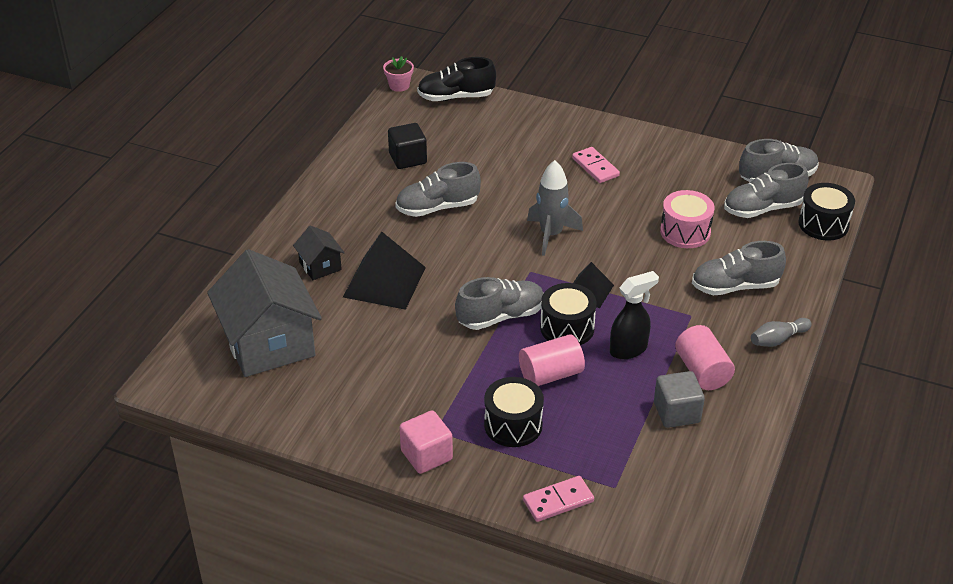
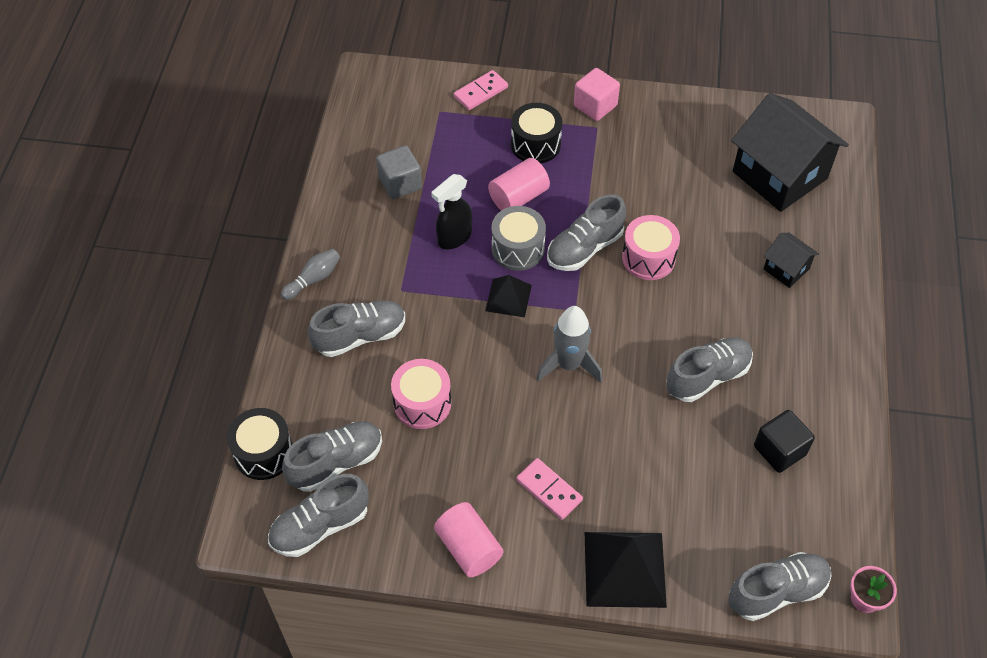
camera: 165 degrees right, 15 degrees up
grey house [207,249,322,377] -> black house [731,93,849,212]
black pyramid [343,232,426,310] -> black pyramid moved to [585,532,667,608]
black shoe [417,57,496,101] -> grey shoe [728,552,832,621]
black drum [540,283,596,345] -> grey drum [492,206,546,271]
pink cylinder [675,325,735,390] -> pink cylinder moved to [434,502,503,577]
none -> pink drum [622,215,680,280]

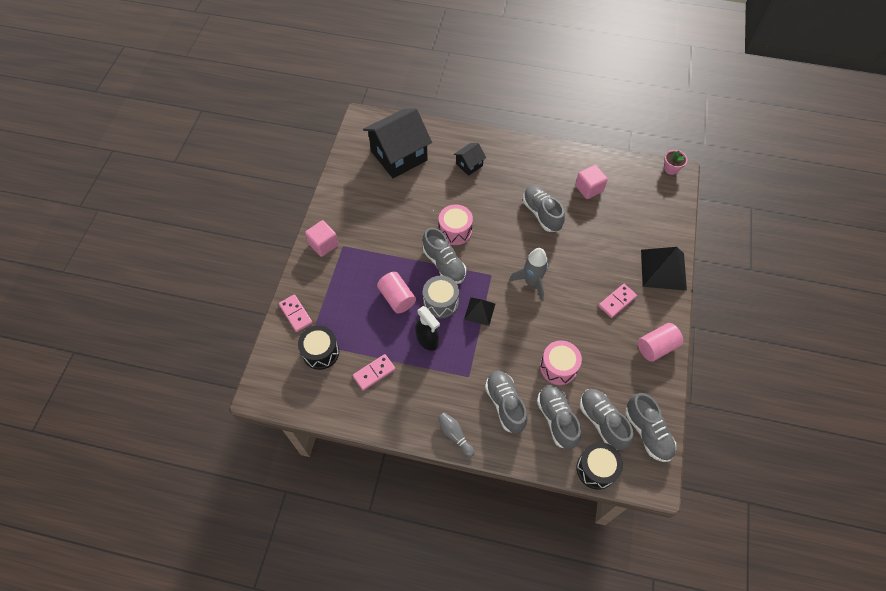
camera: 85 degrees left, 5 degrees up
grey cube [376,145,422,199] -> pink domino [353,354,396,391]
black drum [511,103,562,163] -> black drum moved to [298,325,339,370]
grey shoe [728,552,832,621] -> grey shoe moved to [537,385,581,449]
black cube [754,410,815,473] -> pink cube [575,165,608,199]

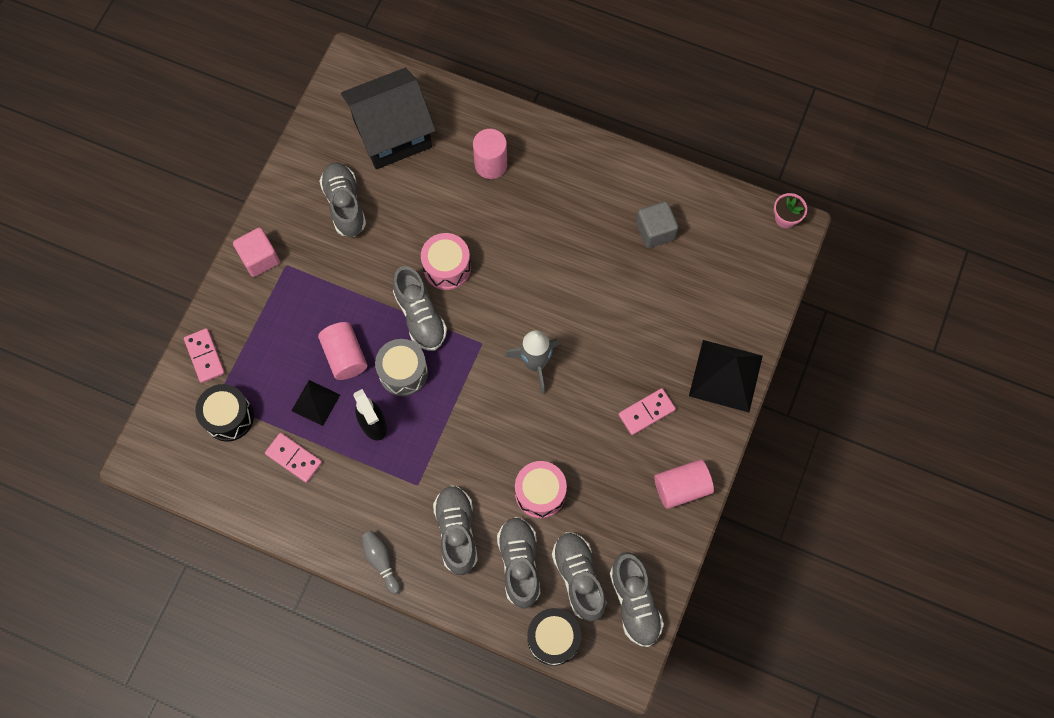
camera: 10 degrees right, 10 degrees up
pink domino [353,354,396,391] -> pink domino turned 60 degrees clockwise [265,433,322,483]
black house [454,143,486,176] -> pink cylinder [473,129,507,179]
black pyramid [464,297,495,326] -> black pyramid moved to [291,380,340,426]
grey shoe [523,185,565,232] -> grey shoe moved to [320,162,366,237]
pink cube [575,165,608,199] -> grey cube [636,201,678,248]

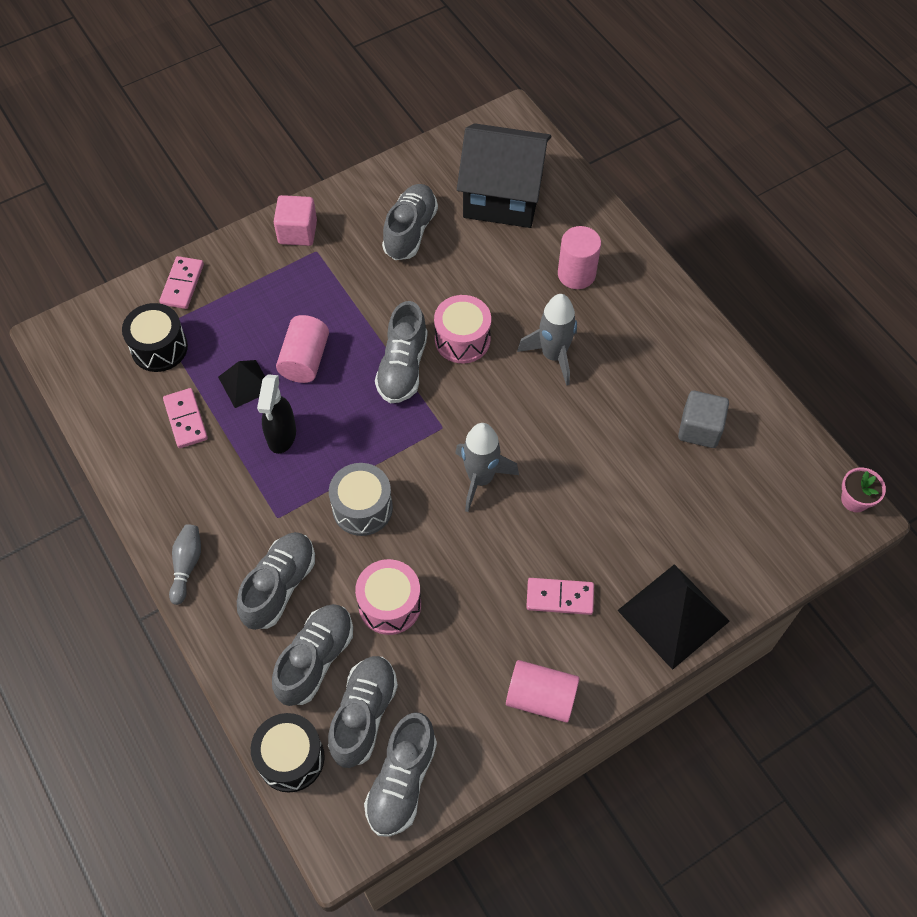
camera: 35 degrees right, 10 degrees down
grey drum [375,339,428,396] -> grey drum moved to [329,463,393,536]
none -> grey rocket [517,294,577,386]

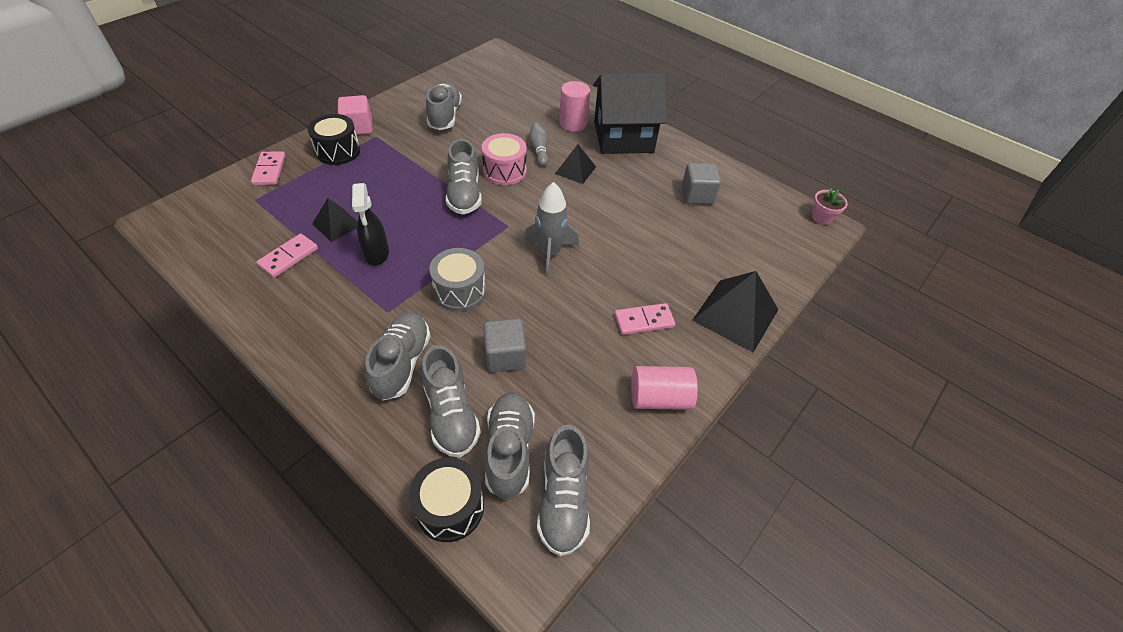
camera: 20 degrees left, 10 degrees down
black drum [122,303,188,372] -> black drum moved to [308,114,360,165]
pink domino [163,388,208,448] -> pink domino turned 75 degrees clockwise [256,234,318,278]
grey bowling pin [169,524,201,605] -> grey bowling pin moved to [529,123,548,166]
grey shoe [272,604,353,706] -> grey shoe turned 150 degrees clockwise [421,345,481,457]
pink cylinder [276,315,329,383] -> none
pink drum [355,559,421,635] -> grey cube [483,319,526,372]
black house [457,123,551,228] -> black house moved to [593,73,667,154]
grey rocket [517,294,577,386] -> black pyramid [555,144,596,184]

